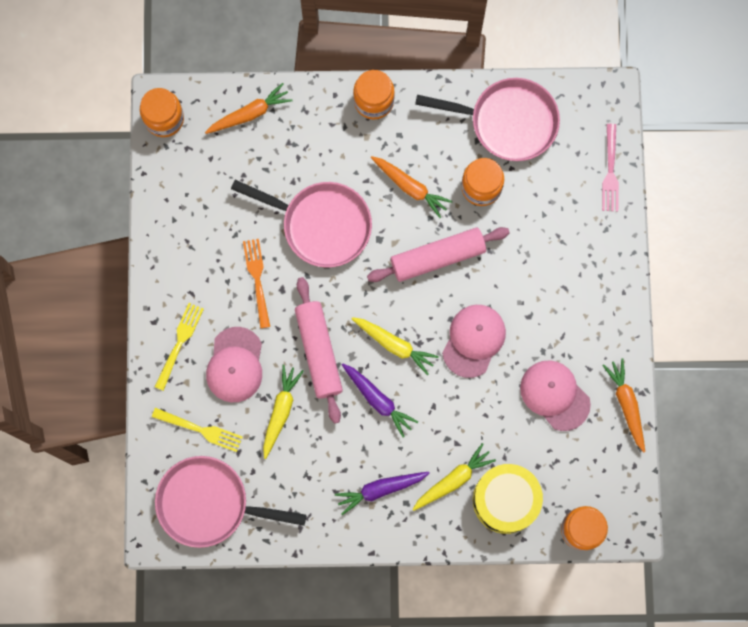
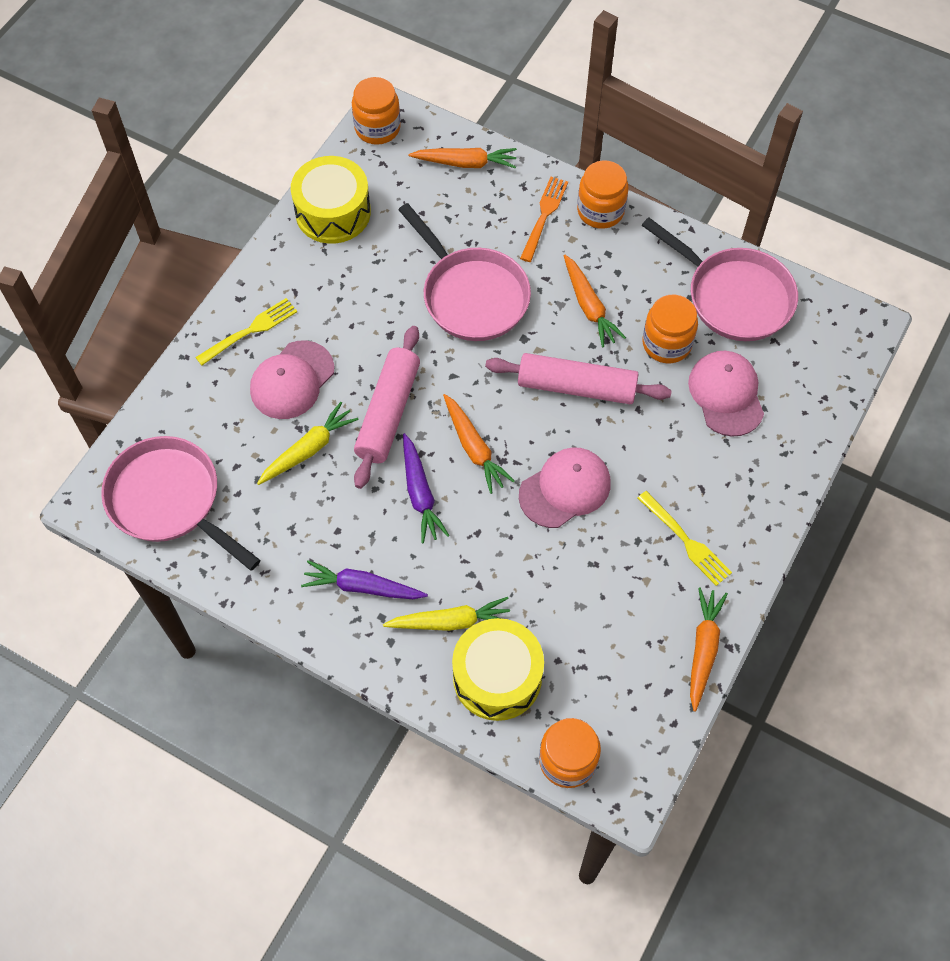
camera: 30 degrees right, 15 degrees down
yellow fork [152,408,243,452] -> yellow fork moved to [637,491,732,586]
orange fork [243,239,270,328] -> orange fork moved to [520,177,568,262]
yellow carrot [351,317,439,375] -> orange carrot [443,394,515,494]
pink cap [520,360,591,431] -> pink cap moved to [688,351,764,437]
pink fork [602,124,619,211] -> none
none -> yellow drum [291,156,371,244]

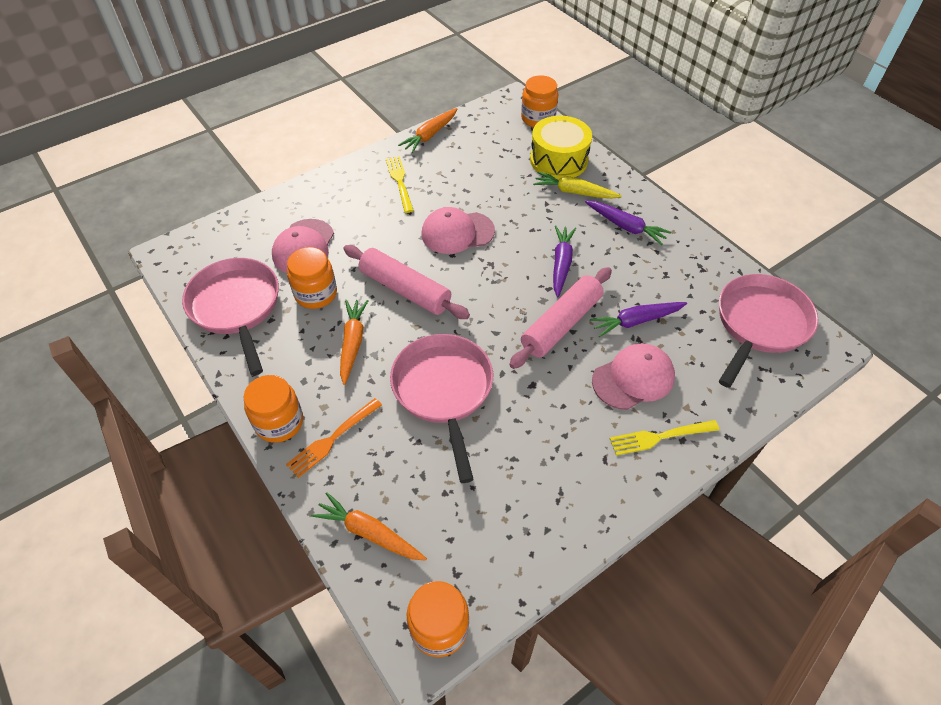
camera: 155 degrees left, 10 degrees down
pink pan [101,436,260,571] -> pink pan turned 120 degrees counterclockwise [719,274,818,388]
yellow carrot [257,402,359,485] -> purple carrot [590,302,687,337]
yellow drum [291,156,371,244] -> none
orange carrot [443,394,515,494] -> none

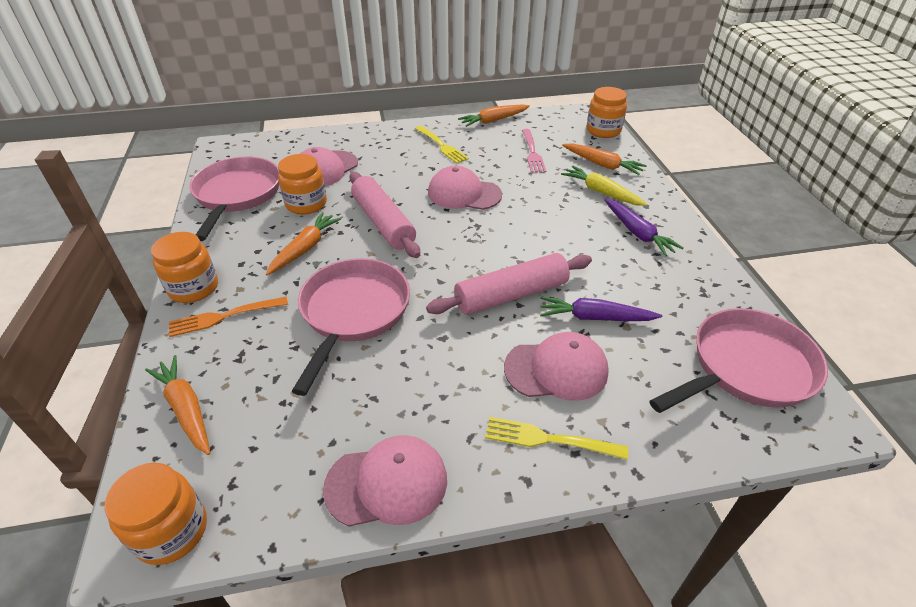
camera: 25 degrees right, 10 degrees down
yellow fork [386,156,414,213] -> yellow fork turned 135 degrees clockwise [415,126,469,164]
yellow drum [530,116,592,180] -> orange carrot [562,143,647,175]
purple carrot [553,225,576,297] -> none
none -> pink cap [323,435,447,527]
none -> pink fork [522,129,546,173]

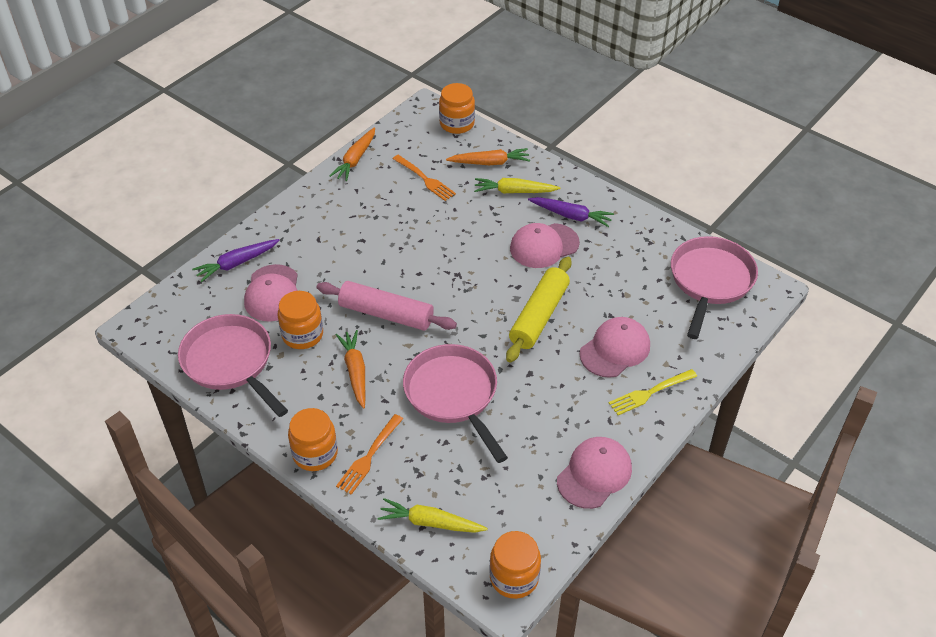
camera: 40 degrees left, 5 degrees up
orange carrot [145,355,210,455] -> yellow carrot [377,498,488,533]
yellow fork [415,126,469,164] -> none
pink rolling pin [426,253,592,315] -> yellow rolling pin [506,257,572,362]
pink cap [428,166,502,210] -> pink cap moved to [510,223,580,268]
pink fork [522,129,546,173] -> orange fork [393,155,456,201]
purple carrot [540,297,662,321] -> purple carrot moved to [192,239,279,282]

